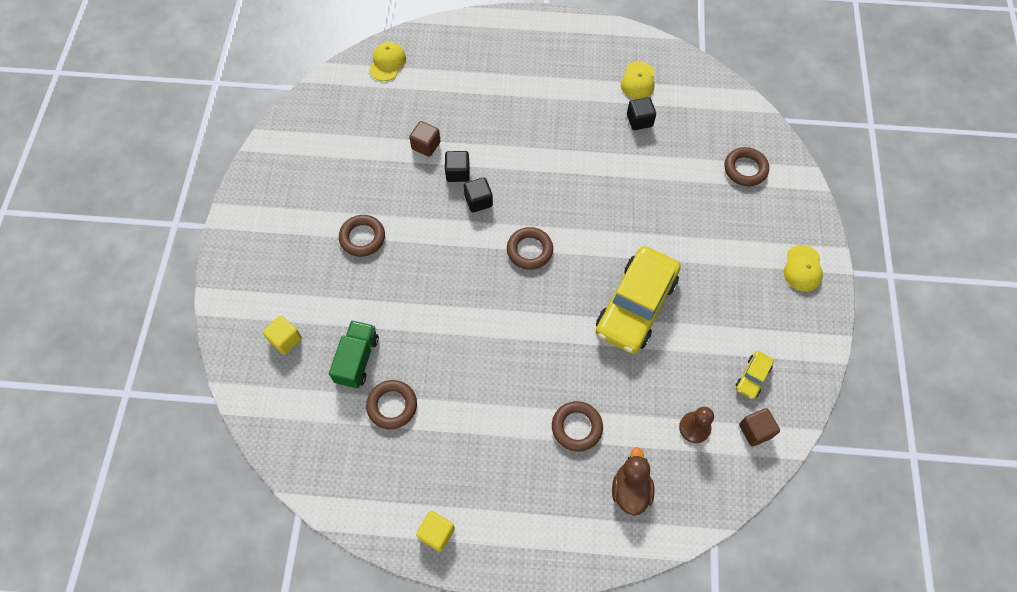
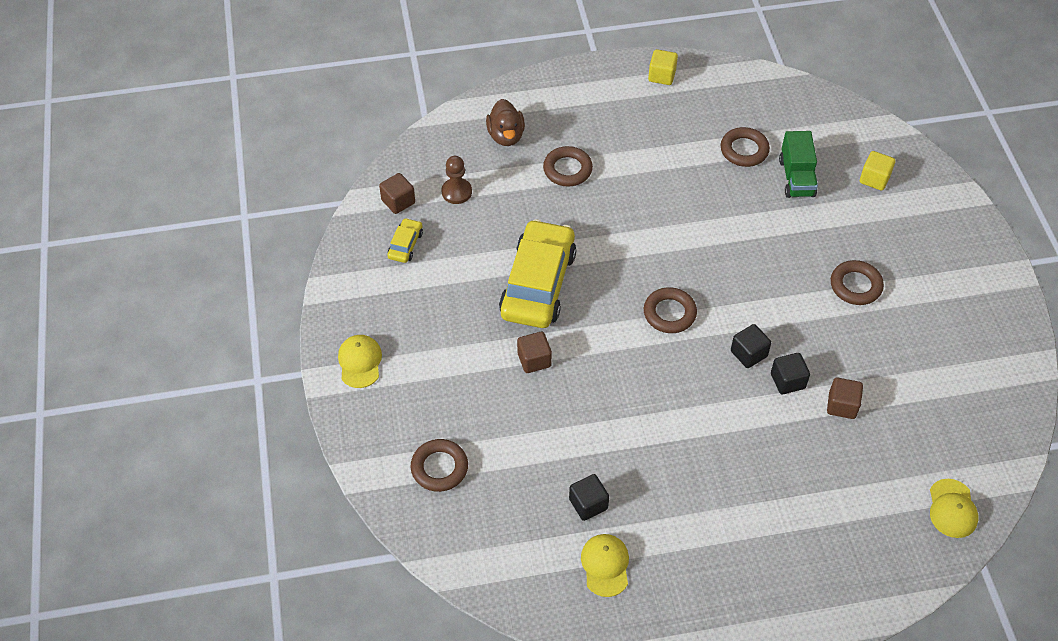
camera: 165 degrees right, 10 degrees down
none -> brown cube [517,332,552,373]

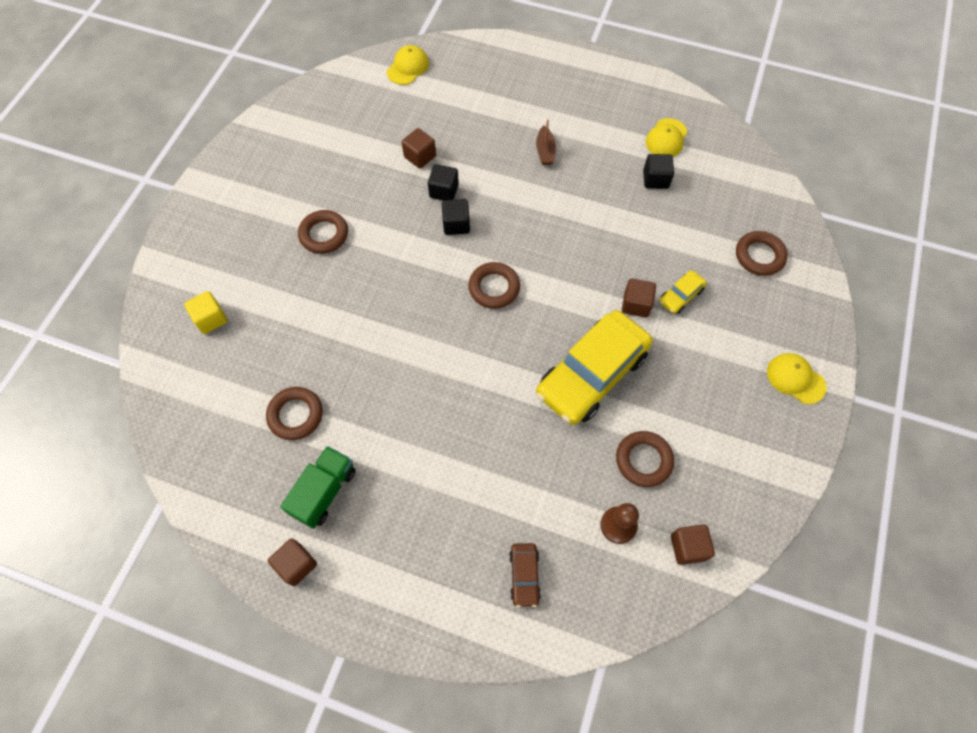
camera: 150 degrees left, 10 degrees up
yellow cap [338,335,382,388] -> yellow cap turned 105 degrees clockwise [767,353,827,404]
yellow car [387,218,423,263] -> yellow car moved to [659,270,707,314]
brown duck [486,99,525,146] -> brown car [509,543,541,607]
brown ring [543,146,593,187] -> brown ring moved to [616,431,674,487]
yellow cube [648,49,678,85] -> brown cube [268,538,317,586]
green truck [779,131,818,198] -> green truck moved to [280,446,356,529]
none -> brown boat [536,119,556,165]

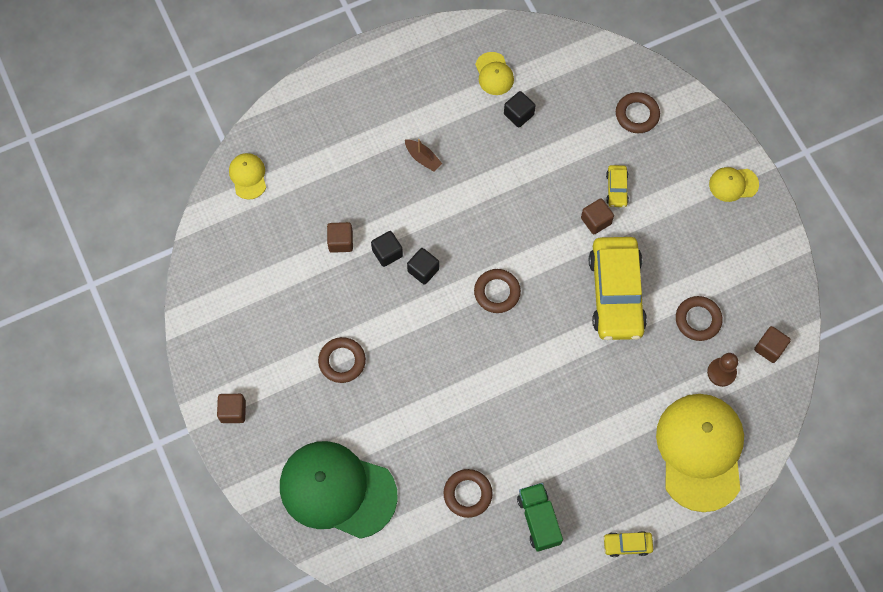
camera: 45 degrees left, 5 degrees up
yellow cube [184,291,227,334] -> green cap [280,441,398,539]
brown cube [268,538,317,586] -> brown cube moved to [217,394,246,423]
brown car [509,543,541,607] -> yellow cap [656,394,744,512]
none -> yellow car [603,531,653,557]

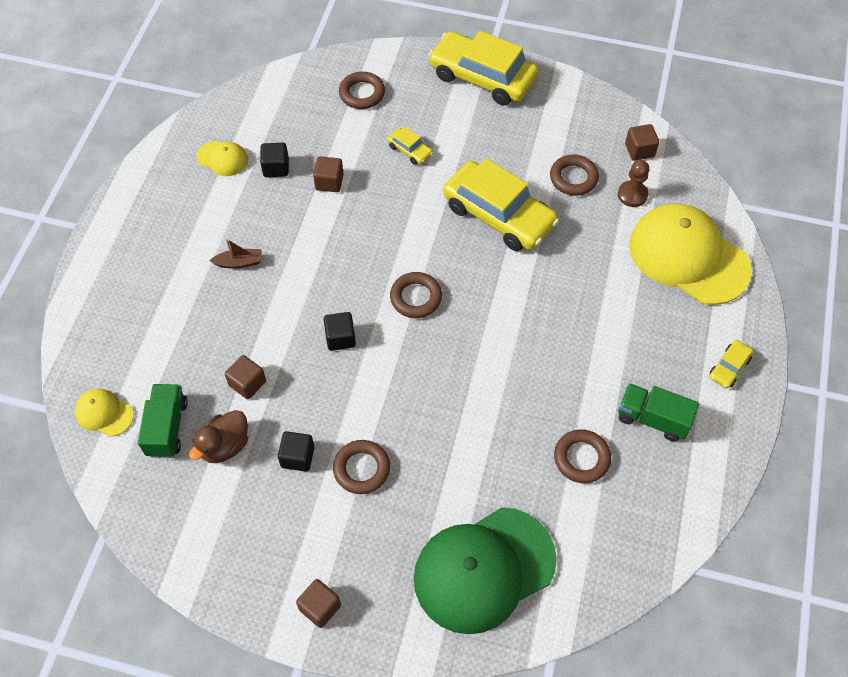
camera: 50 degrees left, 10 degrees down
black cube [371,231,403,267] -> black cube moved to [278,431,314,472]
brown cube [581,198,614,235] -> brown cube moved to [313,156,344,192]
yellow cap [709,167,759,202] -> yellow car [429,31,539,105]
none -> green truck [138,384,188,458]
none -> brown duck [189,410,248,463]

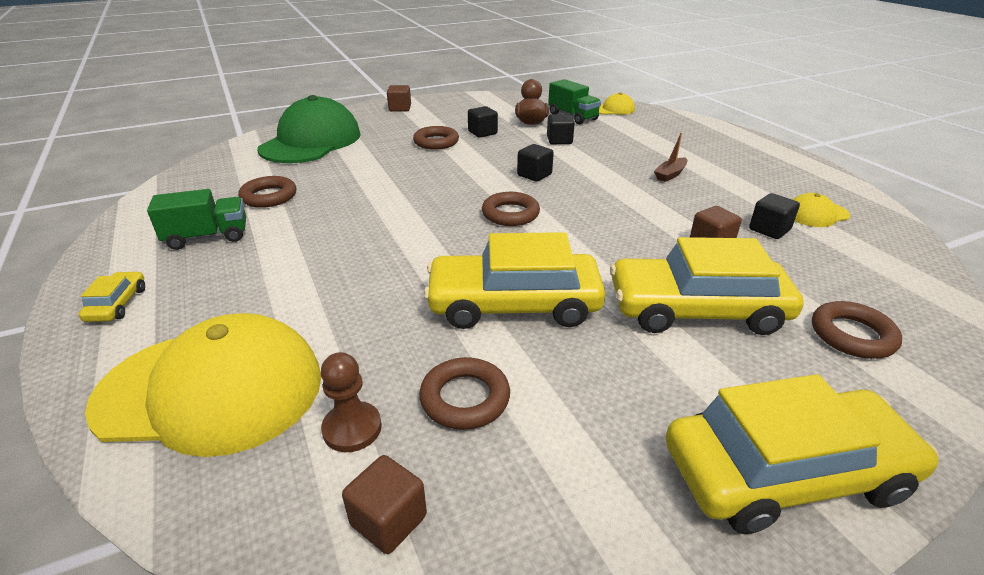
camera: 140 degrees right, 25 degrees down
brown cube [225,355,266,399] -> black cube [547,114,575,144]
yellow car [387,127,433,165] -> yellow car [610,237,804,335], size x2.33

